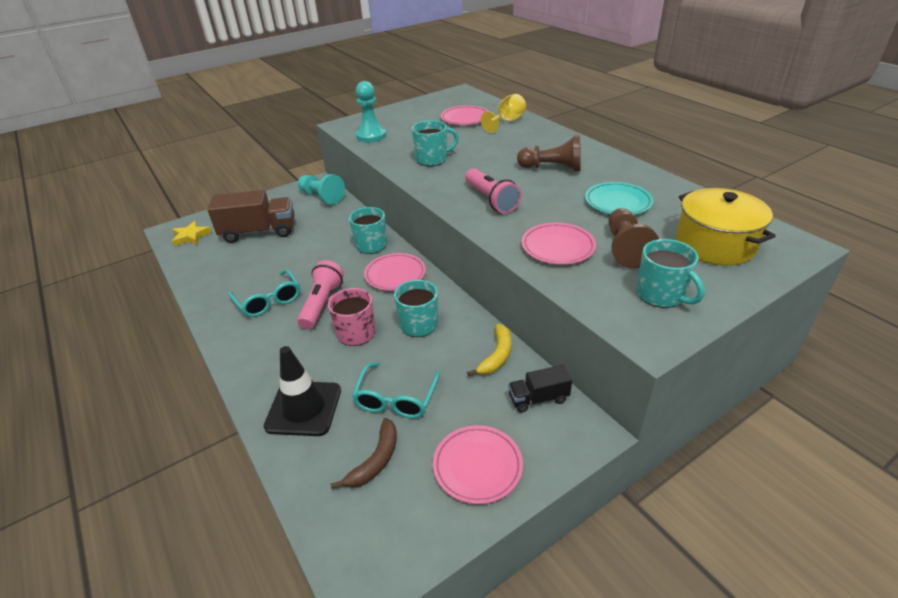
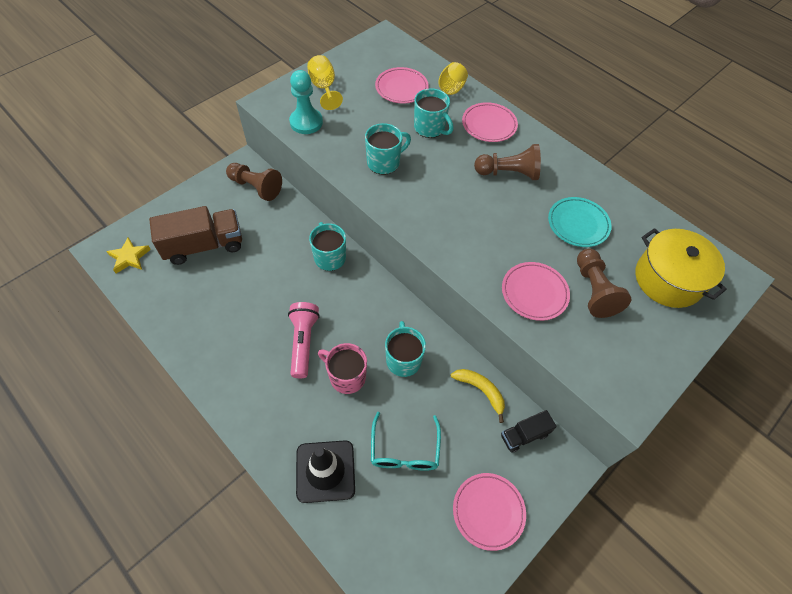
camera: 15 degrees left, 20 degrees up
turquoise glasses [228,269,300,317] -> none
turquoise pawn [298,174,345,205] -> brown pawn [226,163,282,201]
brown banana [330,418,397,489] -> none
pink plate [364,253,426,291] -> pink plate moved to [462,102,518,142]
pink flashlight [465,168,521,213] -> none
yellow banana [467,324,512,376] -> yellow banana turned 60 degrees counterclockwise [451,369,505,423]
turquoise mug [637,239,705,308] -> turquoise mug moved to [414,88,453,138]
none -> yellow goblet [307,55,343,110]

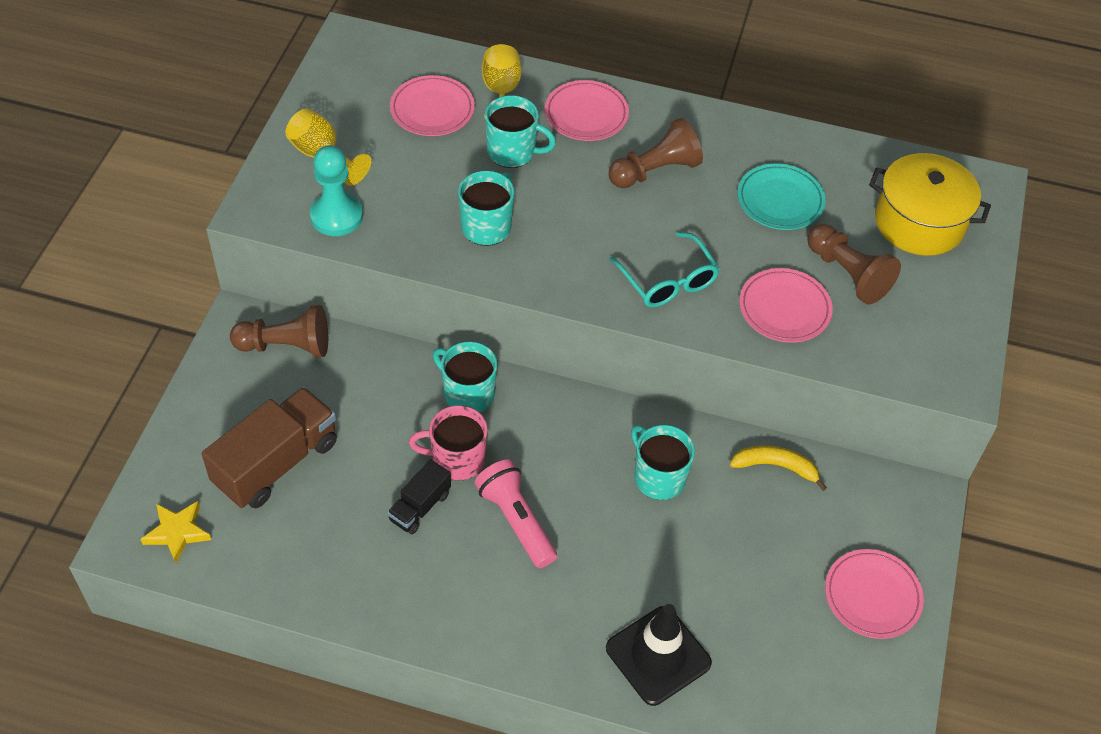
camera: 30 degrees left, 5 degrees down
pink mug [318,343,367,394] -> pink mug moved to [409,405,488,481]
turquoise glasses [371,412,441,471] -> turquoise glasses moved to [609,232,720,307]
black truck [501,410,557,453] -> black truck moved to [387,459,451,534]

